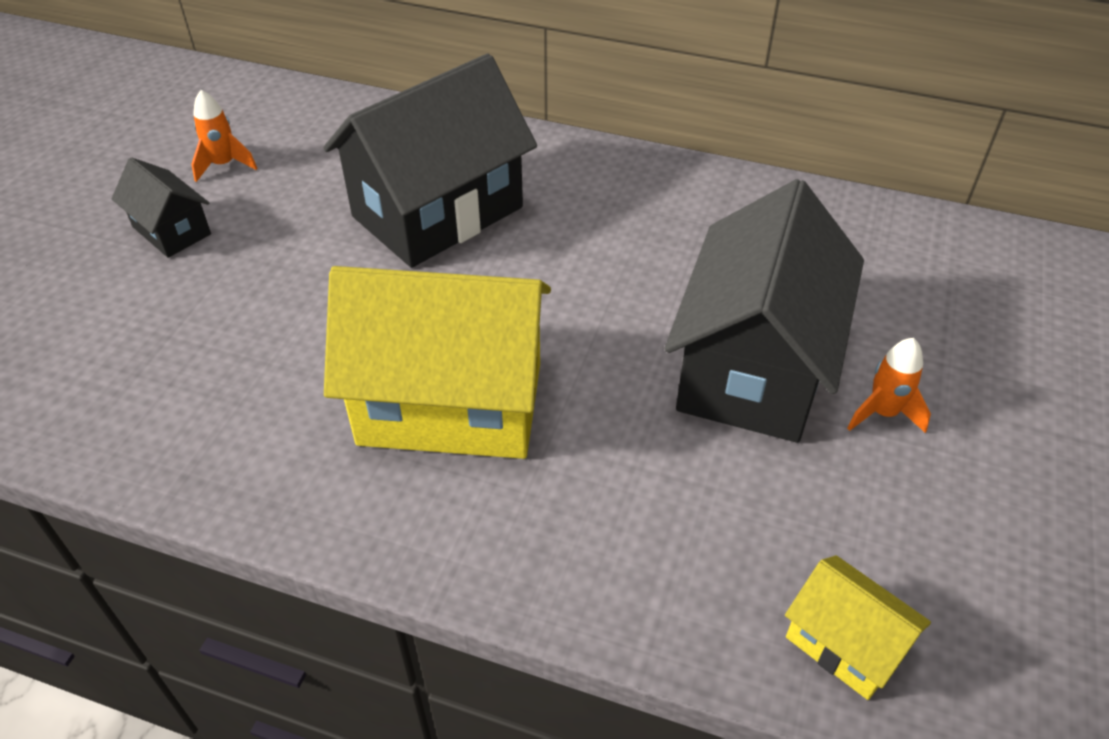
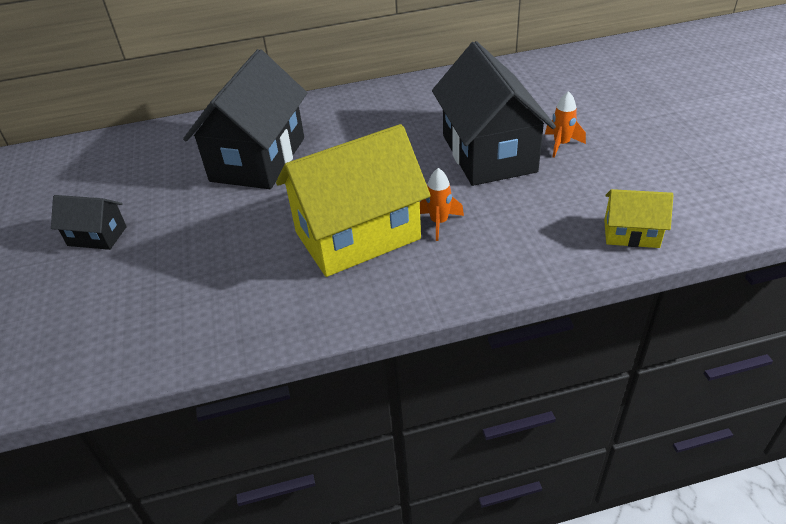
camera: 30 degrees left, 5 degrees down
orange rocket [191,90,257,182] -> orange rocket moved to [420,168,464,241]

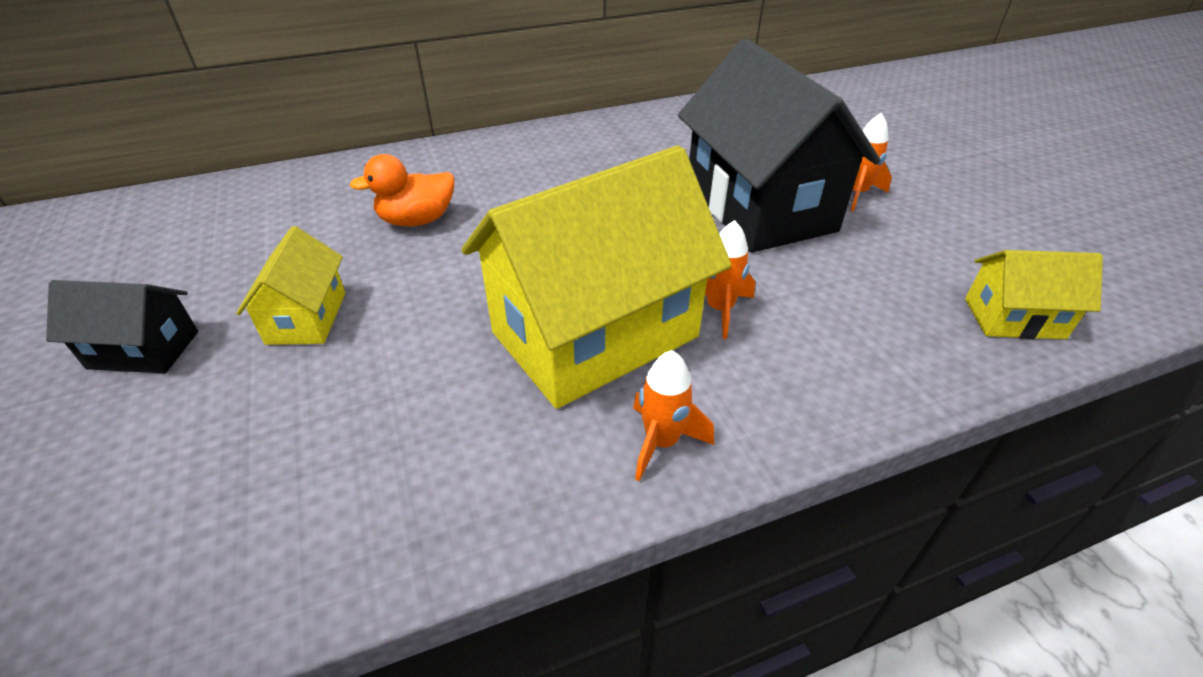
camera: 10 degrees left, 0 degrees up
black house [183,49,307,189] -> orange duck [349,154,454,226]
none -> yellow house [236,226,345,345]
none -> orange rocket [633,350,714,481]

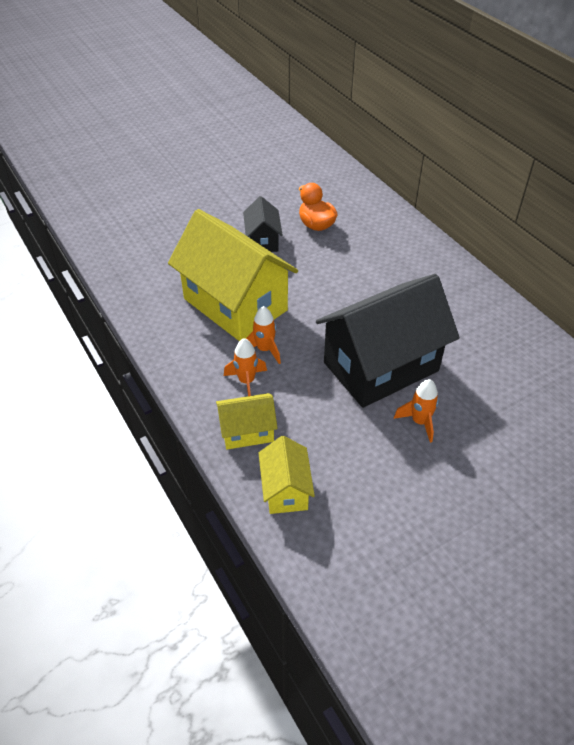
camera: 80 degrees right, 5 degrees up
black house [46,280,198,373] -> black house moved to [243,196,282,252]
yellow house [236,226,345,345] -> yellow house moved to [216,393,278,450]
orange rocket [633,350,714,481] -> orange rocket moved to [224,338,267,396]

